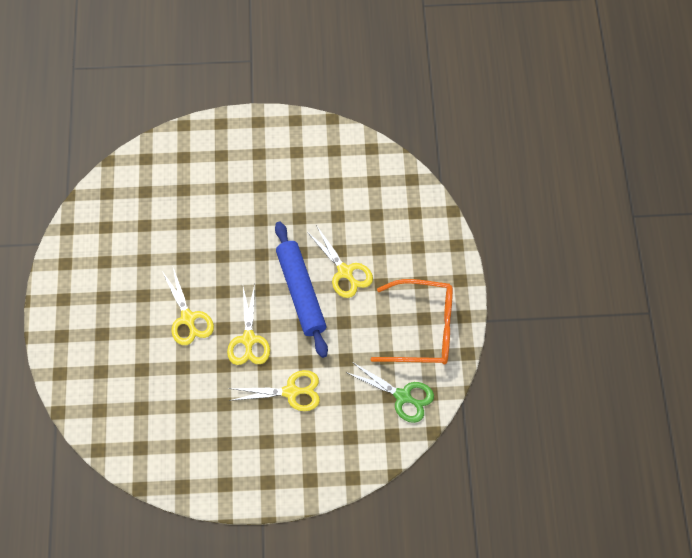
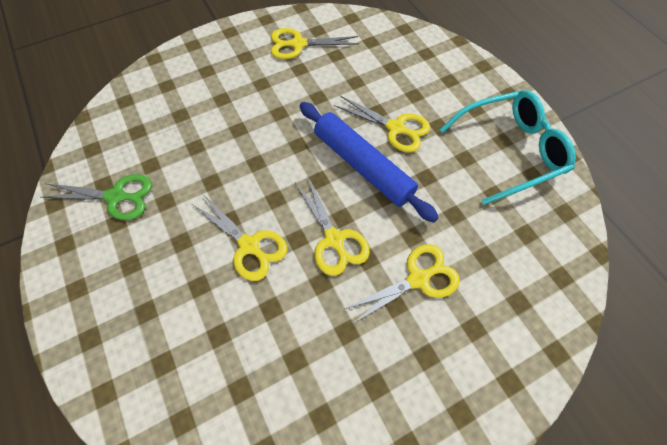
camera: 25 degrees left, 0 degrees up
green scissors [346,362,434,423] -> green scissors moved to [41,174,152,220]
orange glasses [371,279,453,365] -> turquoise glasses [440,90,576,205]
none -> yellow scissors [271,28,359,59]

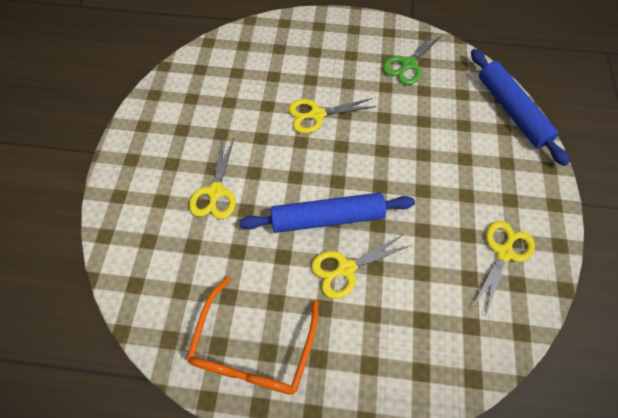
camera: 125 degrees right, 0 degrees up
yellow scissors [295,177,370,276] -> none
turquoise glasses [440,90,576,205] -> orange glasses [186,276,318,395]
none -> blue rolling pin [471,49,570,166]

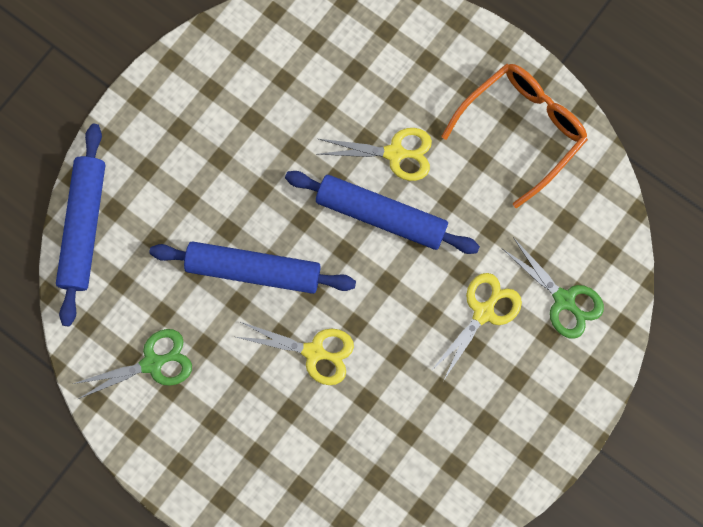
camera: 150 degrees left, 15 degrees up
yellow scissors [472,221,535,316] -> none
none -> blue rolling pin [149,241,356,294]
none -> green scissors [503,237,604,339]

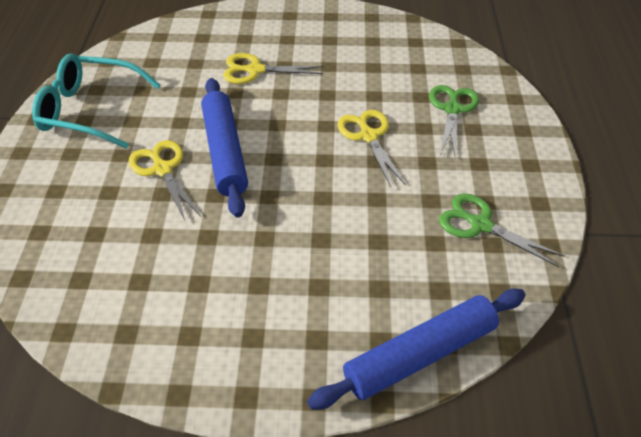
camera: 125 degrees left, 30 degrees down
blue rolling pin [149,241,356,294] -> none
orange glasses [441,64,588,208] -> turquoise glasses [32,53,161,149]
green scissors [503,237,604,339] -> green scissors moved to [429,85,479,158]

